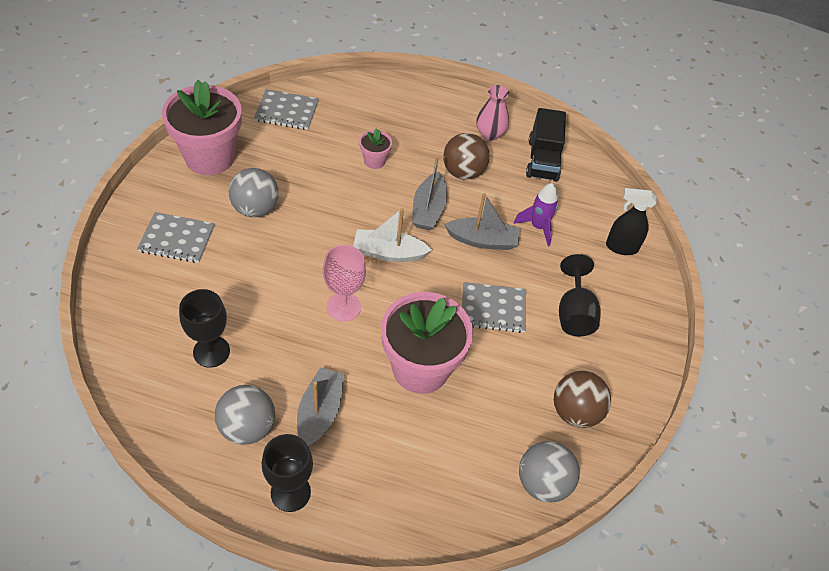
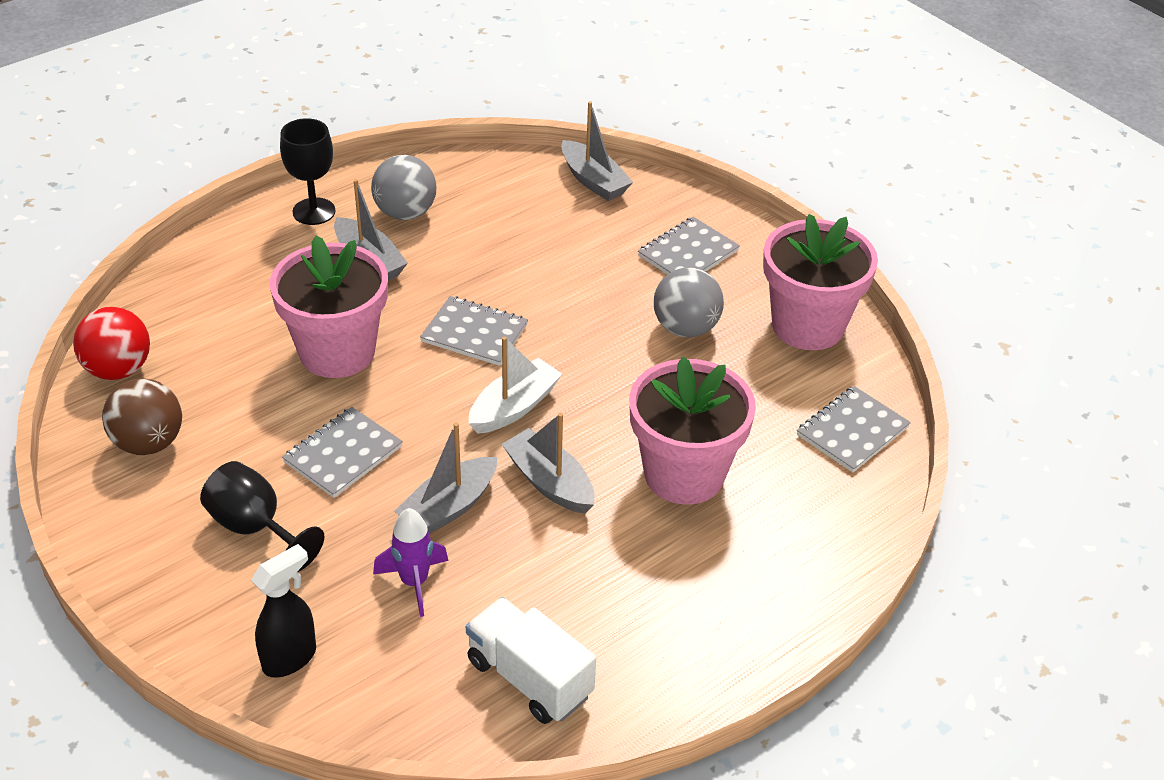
camera: 130 degrees right, 10 degrees down
black goblet [179,289,230,368] -> none
pink goblet [323,245,366,322] -> grey notebook [420,296,528,366]
pink flower pot [359,129,392,169] -> pink flower pot [629,356,756,504], size x2.24
brown ball [443,133,490,180] -> none
pink vase [476,85,509,141] -> none
grey ball [519,441,580,502] -> red ball [73,307,150,380]
black truck [526,108,566,182] -> white truck [466,597,596,724]
none -> grey boat [561,101,633,201]

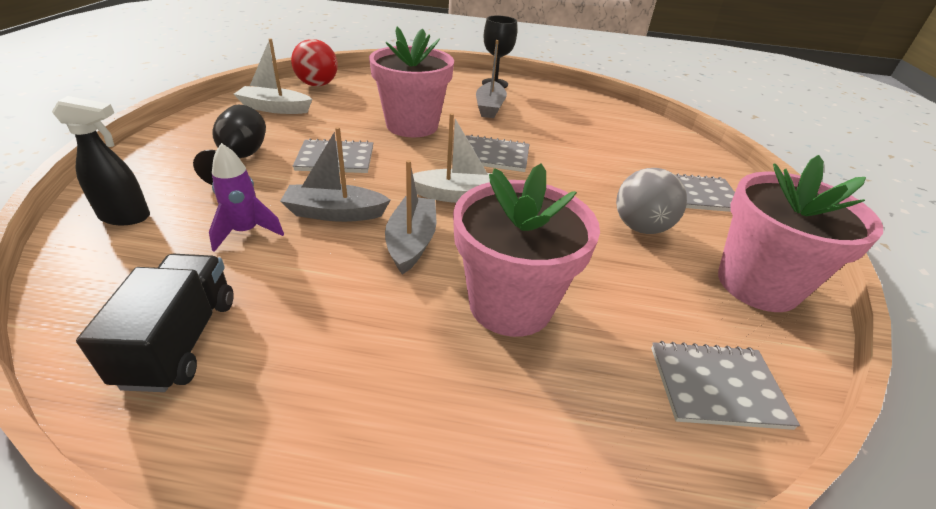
camera: 45 degrees right, 5 degrees down
brown ball [102,378,182,455] -> white boat [234,38,312,114]
grey ball [371,155,436,220] -> none
grey notebook [420,296,528,366] -> grey notebook turned 60 degrees counterclockwise [466,134,529,172]
white truck [466,597,596,724] -> black truck [76,254,234,392]
grey boat [561,101,633,201] -> none

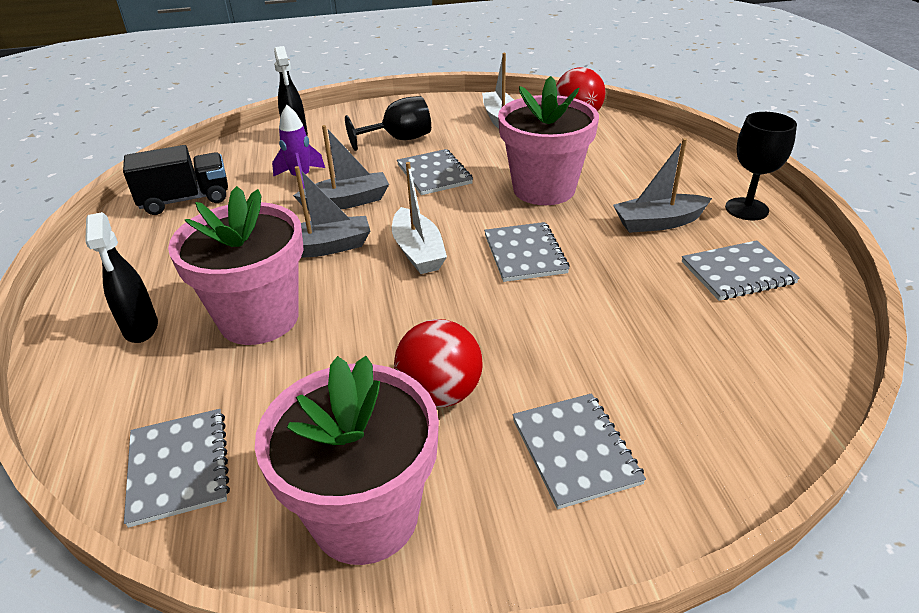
camera: 75 degrees right, 0 degrees up
grey boat [280,127,391,222] -> grey boat turned 90 degrees clockwise [293,125,389,211]
grey ball [616,168,687,234] -> red ball [394,319,482,407]
none -> black spray bottle [85,212,158,343]
none -> grey notebook [682,240,800,301]

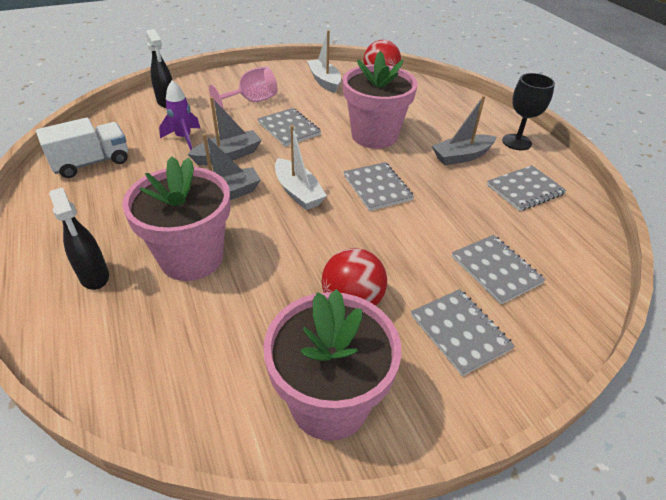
camera: 15 degrees left, 5 degrees up
black truck [123,145,228,215] -> white truck [36,117,128,178]
grey notebook [124,409,230,528] -> grey notebook moved to [452,235,546,304]
black goblet [345,96,431,151] -> pink goblet [209,66,278,108]

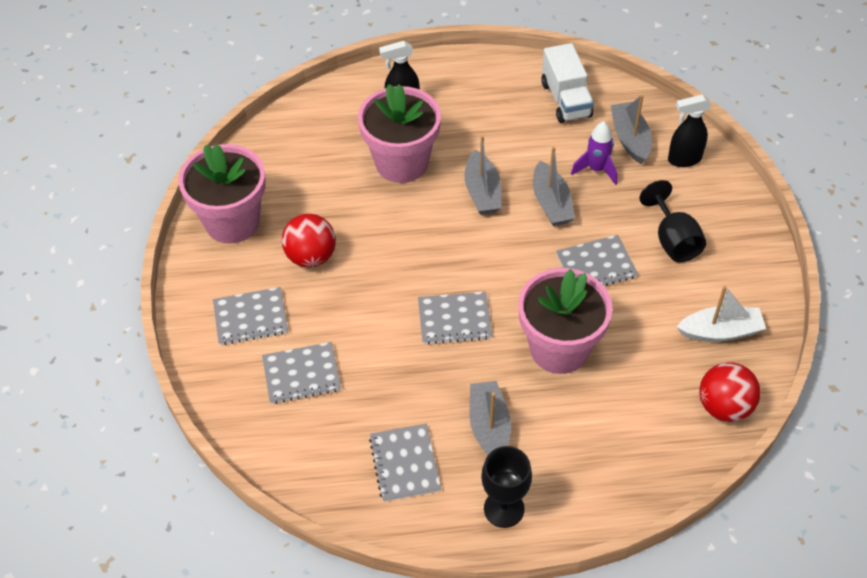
camera: 110 degrees right, 10 degrees up
pink goblet [209,66,278,108] -> black goblet [639,180,706,262]
white boat [275,125,327,210] -> none
none -> grey boat [611,95,652,164]

